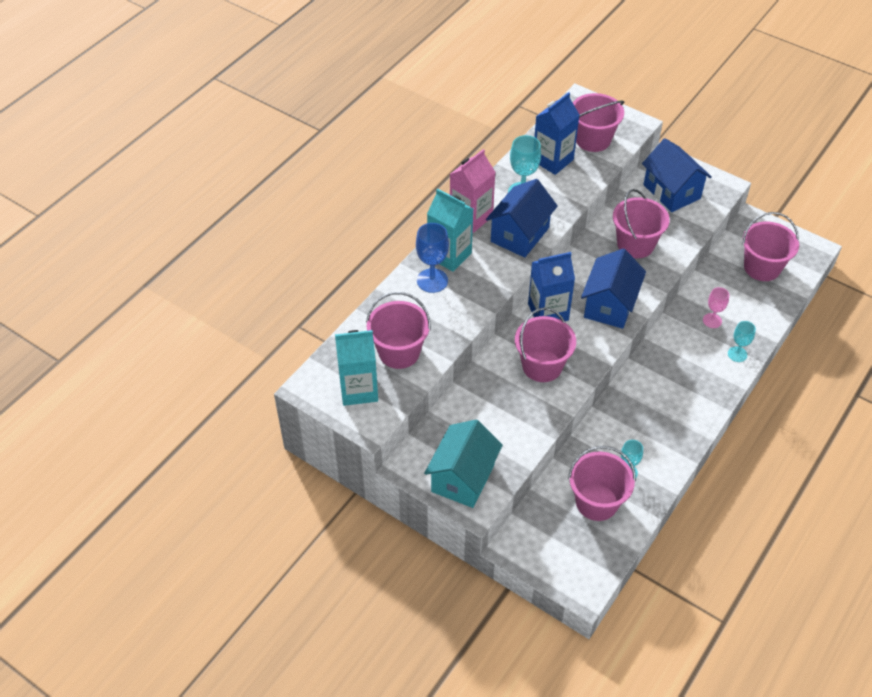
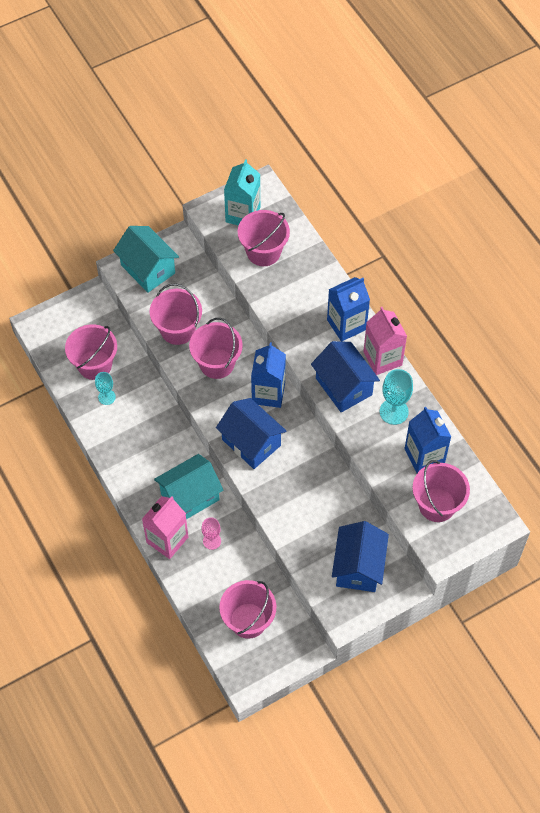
camera: 115 degrees right, 10 degrees up
blue goblet [416,223,449,293] -> none
turquoise carton [427,188,473,272] -> blue carton [327,277,370,342]
pink bucket [613,189,670,258] -> pink bucket moved to [150,283,202,345]
blue house [642,138,712,212] -> blue house turned 75 degrees counterclockwise [332,521,389,592]
turquoise goblet [728,321,756,362] -> pink carton [142,496,188,559]
none -> turquoise house [154,454,223,519]

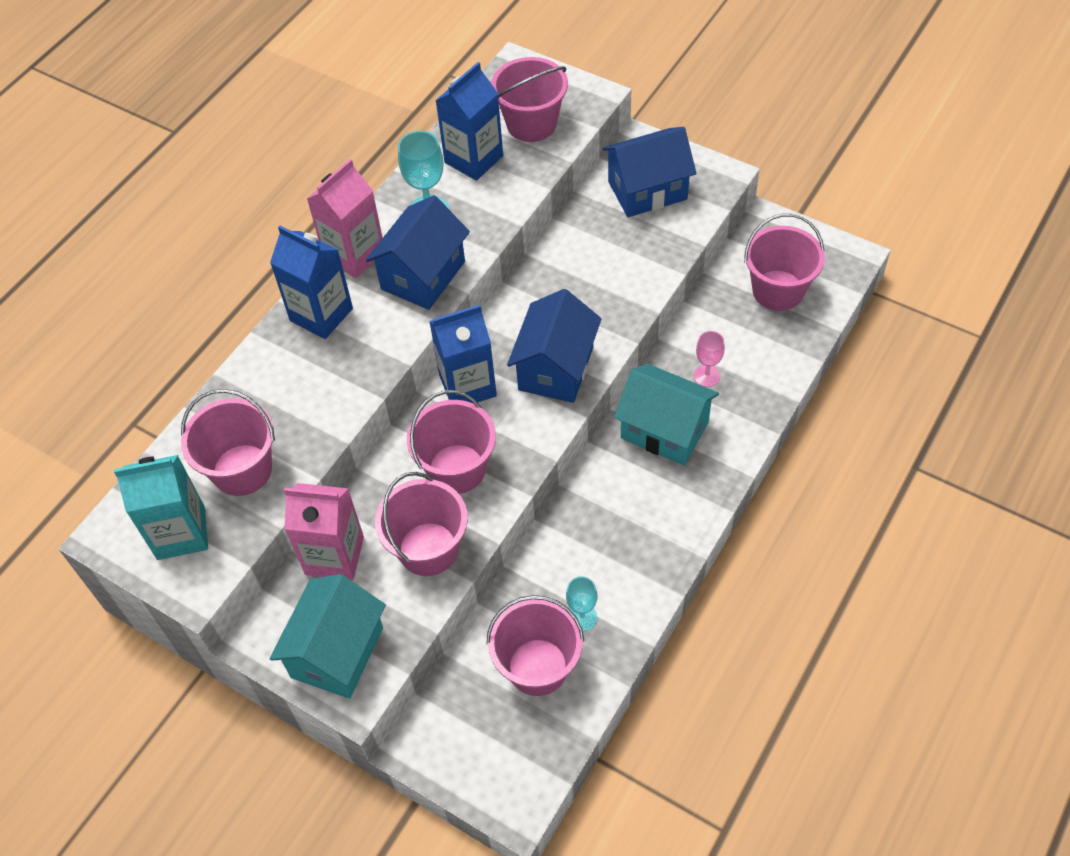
camera: 115 degrees left, 5 degrees down
pink carton [142,496,188,559] -> pink carton moved to [284,483,364,580]

